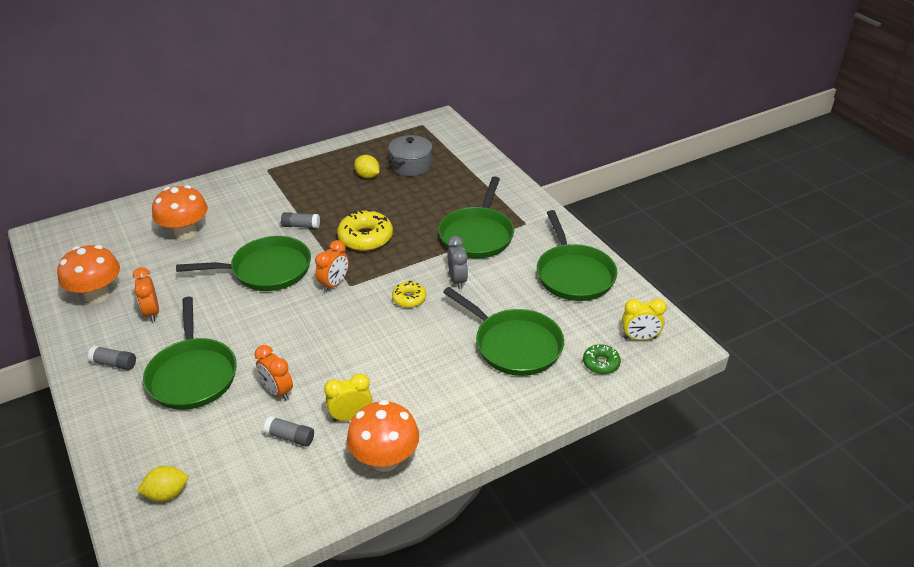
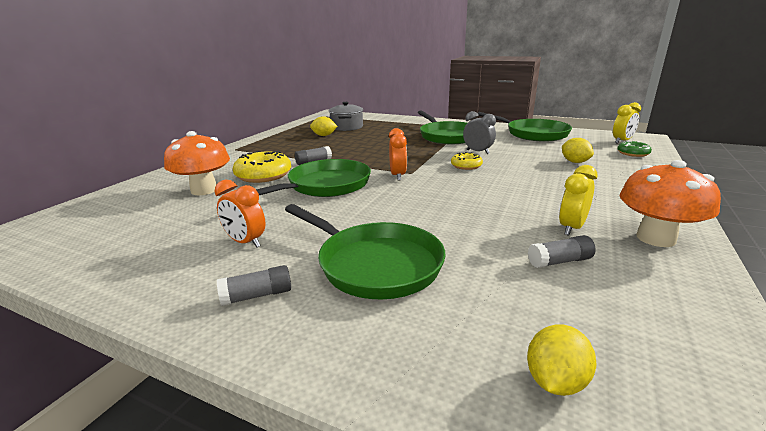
camera: 35 degrees left, 15 degrees down
orange mushroom [57,245,120,303] -> none
orange clock [255,345,293,401] -> none
yellow donut [337,210,393,251] -> yellow donut moved to [233,151,291,183]
green pan [443,287,564,376] -> yellow lemon [562,138,594,163]

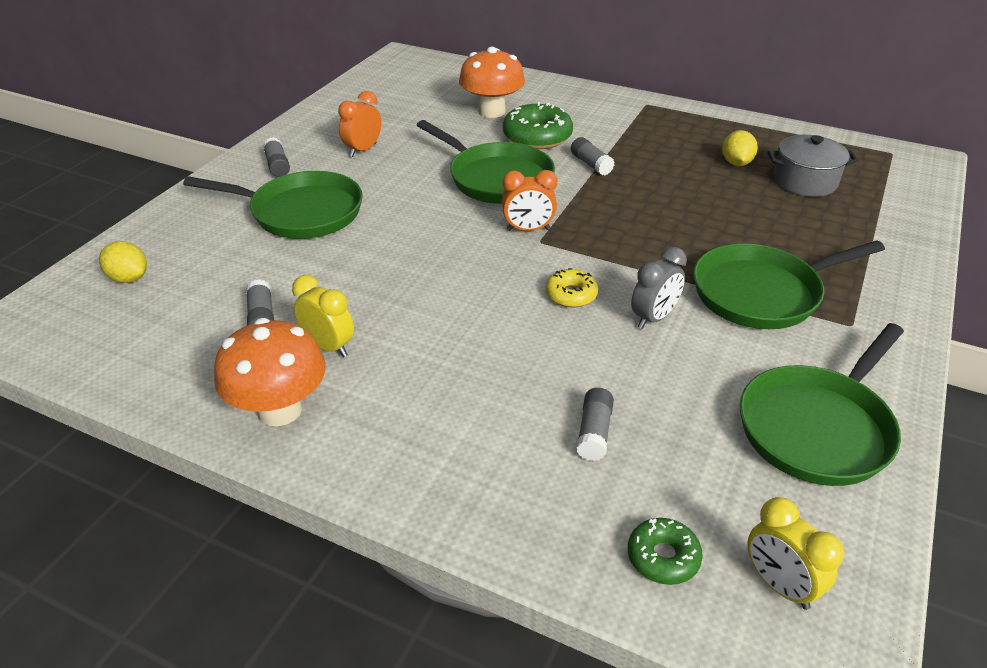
camera: 90 degrees right, 15 degrees up
yellow donut [233,151,291,183] -> green donut [503,102,573,149]
green pan [285,204,446,299] -> green pan turned 120 degrees counterclockwise [183,171,363,239]
yellow lemon [562,138,594,163] -> grey glue stick [576,388,614,461]

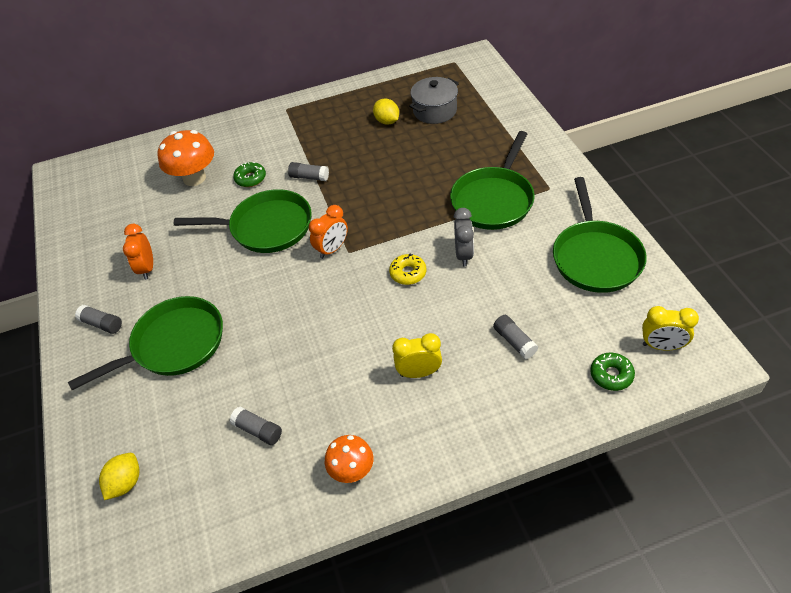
camera: 40 degrees left, 10 degrees up
yellow lemon [99,241,147,283] -> yellow lemon turned 60 degrees counterclockwise [99,453,140,500]
orange mushroom [214,318,326,426] -> orange mushroom [325,435,373,483], size x0.62
yellow clock [292,275,354,357] -> yellow clock moved to [392,333,442,378]
green donut [503,102,573,149] -> green donut [233,162,266,187], size x0.57

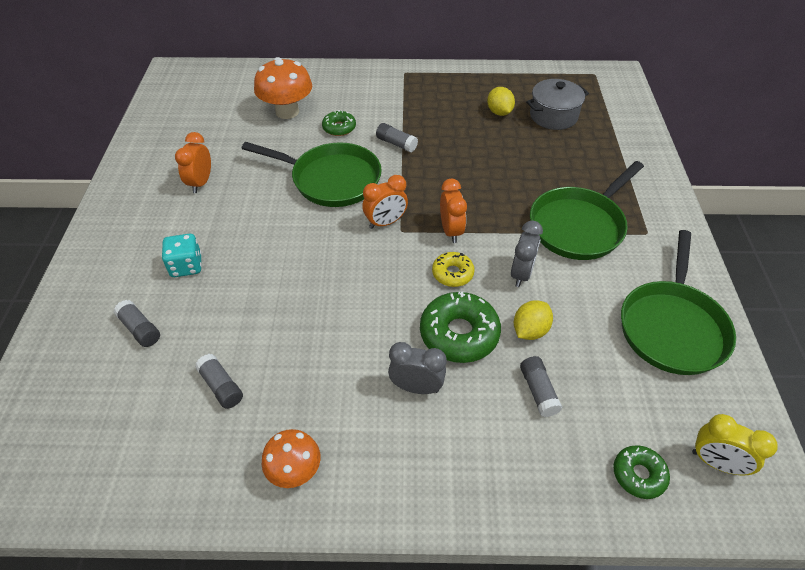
camera: 15 degrees right, 0 degrees up
green pan [68,296,223,390] -> turquoise dice [162,234,202,277]
grey glue stick [75,305,122,334] -> grey glue stick moved to [114,300,160,347]
yellow lemon [99,453,140,500] -> yellow lemon moved to [514,300,553,340]
yellow clock [392,333,442,378] -> grey clock [388,342,447,394]
none -> green donut [420,291,501,363]
none -> orange clock [440,179,467,243]

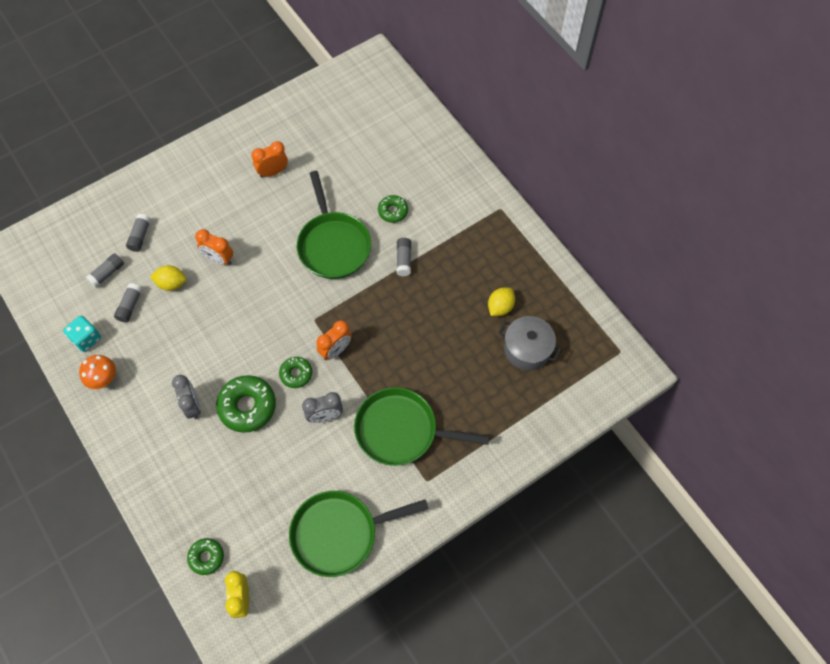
camera: 55 degrees right, 15 degrees up
turquoise dice [162,234,202,277] -> turquoise dice moved to [63,316,101,352]
orange mushroom [254,57,312,119] -> none
orange clock [362,175,408,229] -> orange clock moved to [195,229,233,265]
yellow donut [432,252,475,287] -> green donut [279,357,312,388]
yellow lemon [514,300,553,340] -> yellow lemon moved to [150,265,186,291]
grey glue stick [520,356,563,417] -> grey glue stick moved to [86,253,124,288]

